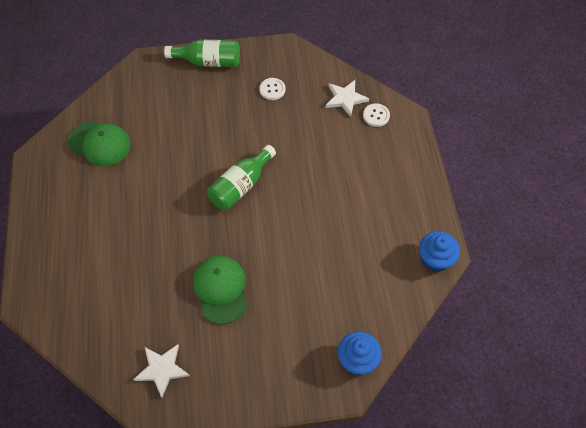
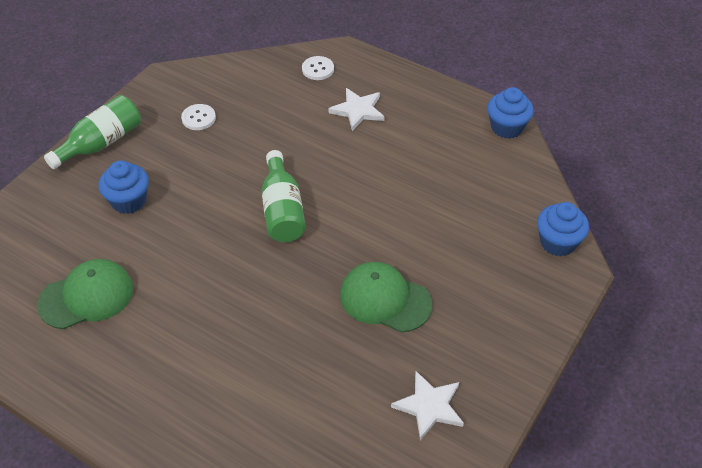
camera: 50 degrees left, 10 degrees down
white star [326,80,369,117] -> white star moved to [329,88,385,131]
none -> blue cupcake [99,161,149,214]

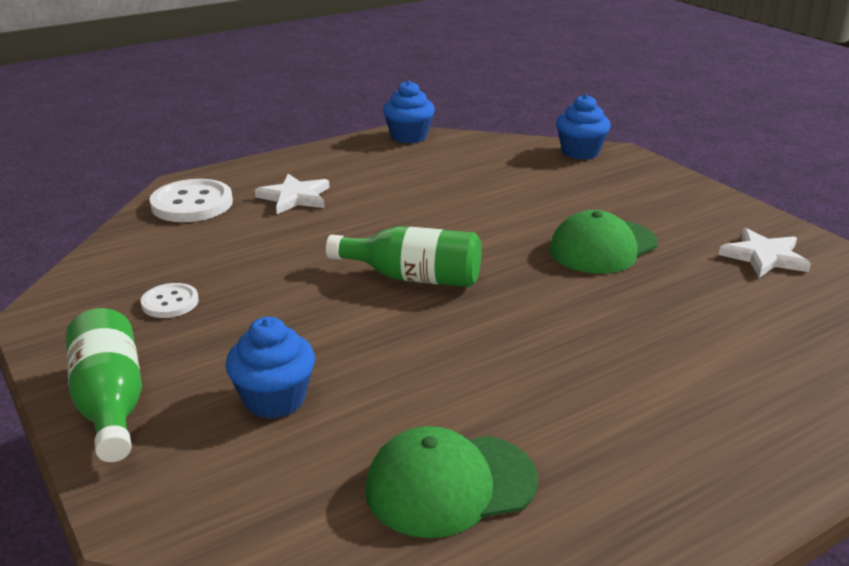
camera: 65 degrees left, 20 degrees down
green cap [37,259,133,329] -> green cap turned 105 degrees counterclockwise [365,426,538,538]
white button [302,56,334,80] -> white button [149,179,233,222], size x1.76

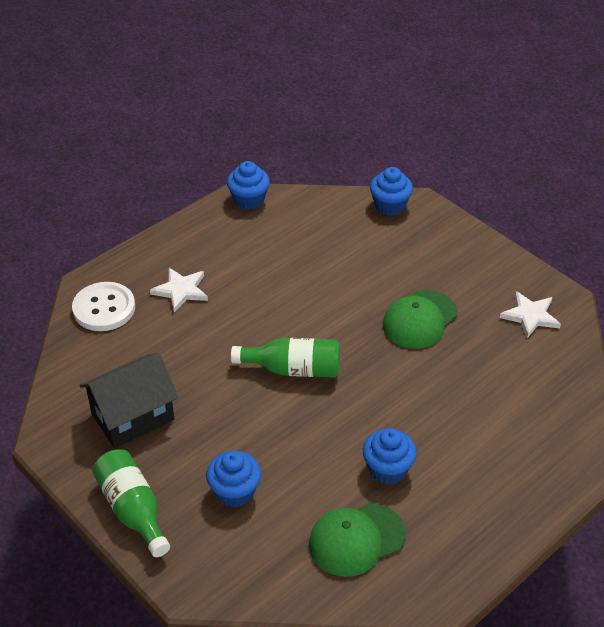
camera: 10 degrees left, 15 degrees up
white button [141,283,199,318] -> black house [79,353,178,448]
none -> blue cupcake [363,428,417,484]

